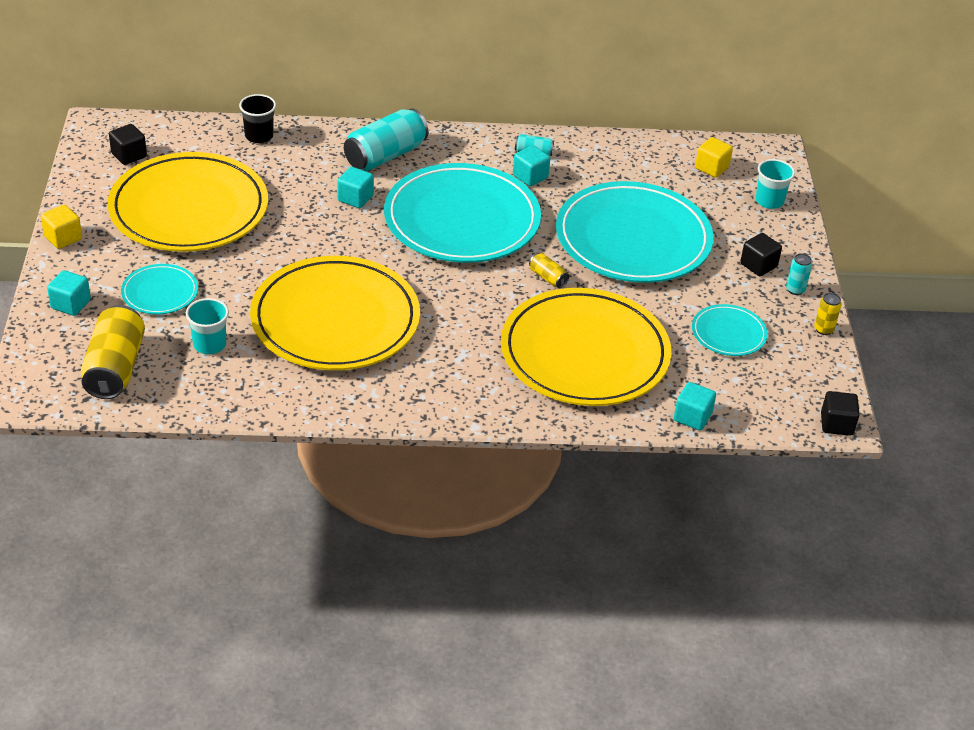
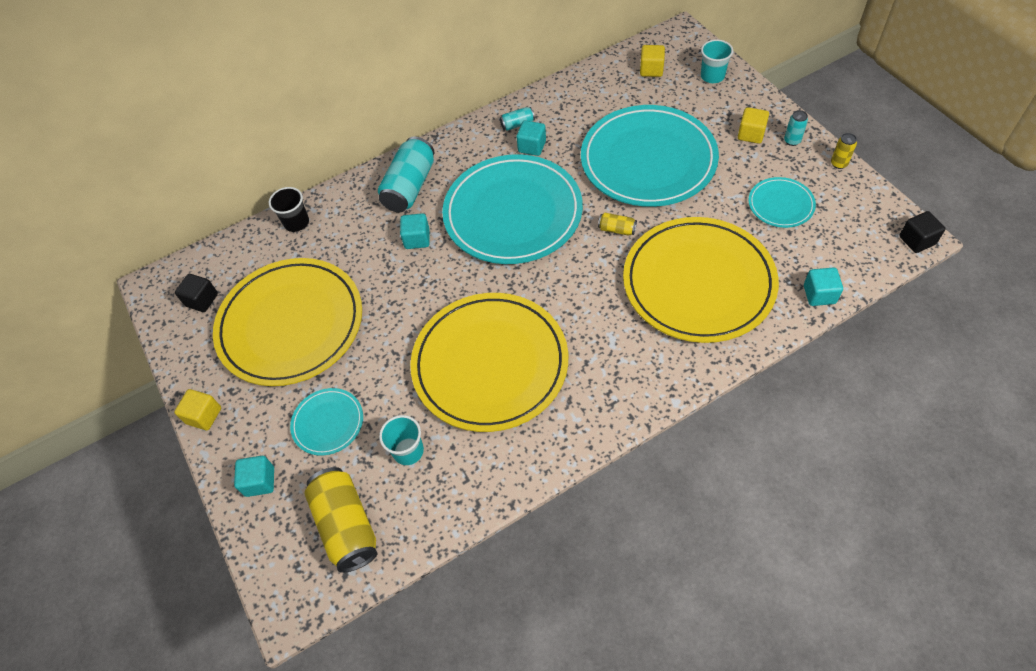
camera: 20 degrees left, 15 degrees up
black cube [740,233,782,276] -> yellow cube [738,107,769,144]

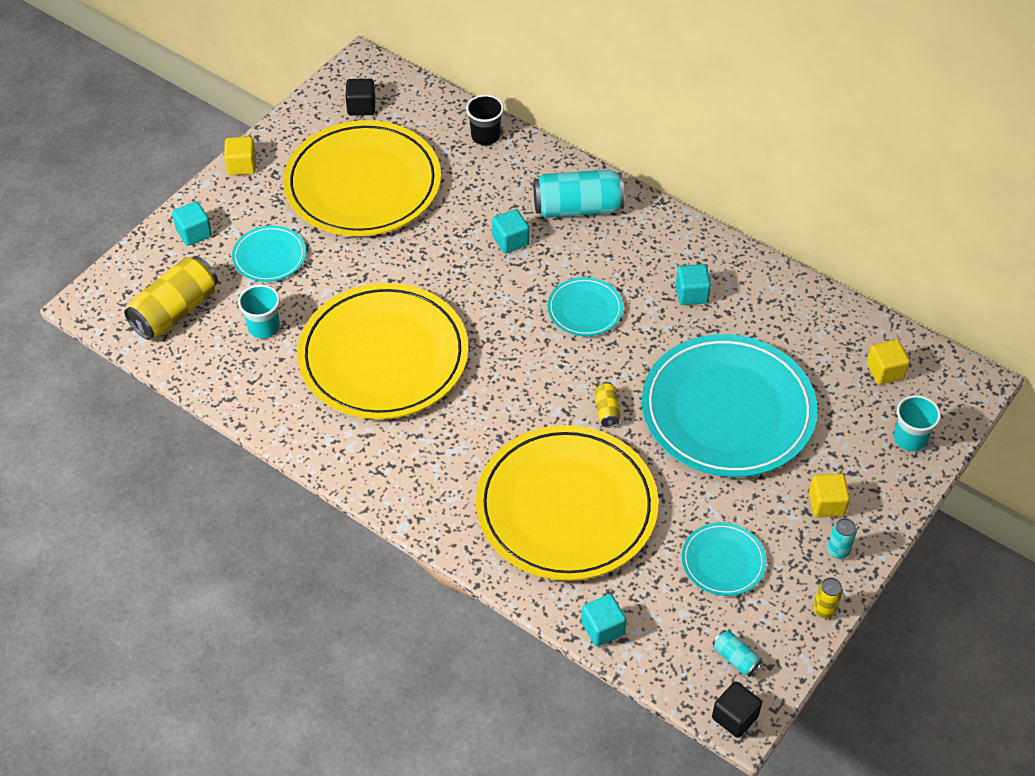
camera: 60 degrees right, 5 degrees down
turquoise plate [442,154,583,264] -> turquoise plate [547,277,623,336], size x0.45
turquoise can [500,107,535,131] -> turquoise can moved to [713,630,762,677]

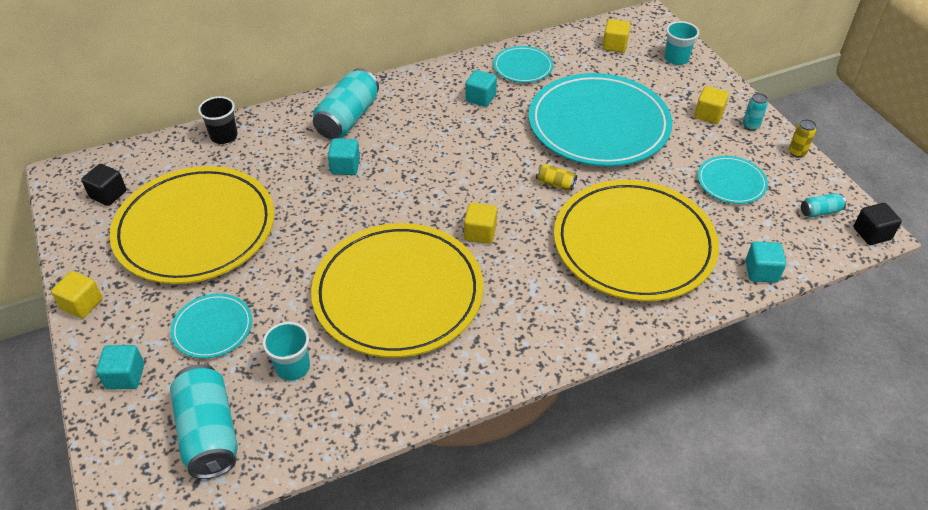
camera: 60 degrees left, 5 degrees down
yellow can [124,256,218,340] -> turquoise can [170,364,238,479]
turquoise plate [547,277,623,336] -> turquoise plate moved to [493,46,553,83]
none -> yellow cube [464,203,497,244]

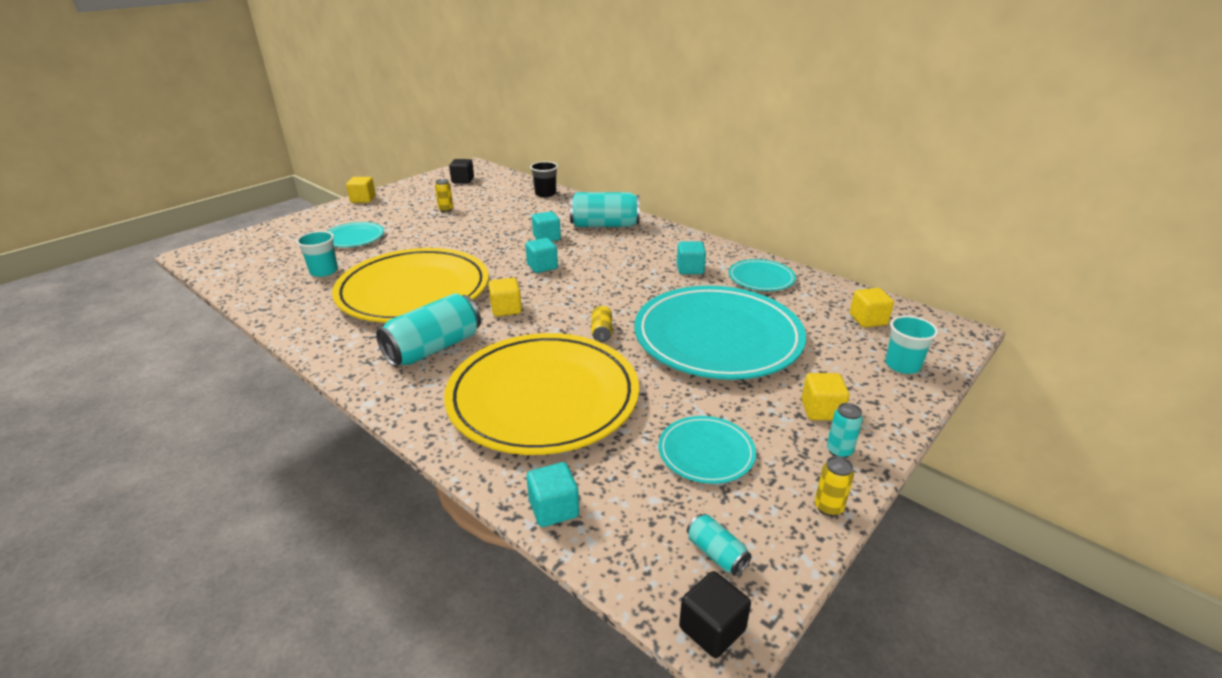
camera: 65 degrees right, 15 degrees down
turquoise cube [96,345,144,389] -> turquoise cube moved to [525,238,558,273]
yellow plate [110,166,274,284] -> yellow can [435,179,453,212]
turquoise can [170,364,238,479] -> turquoise can moved to [376,293,481,367]

